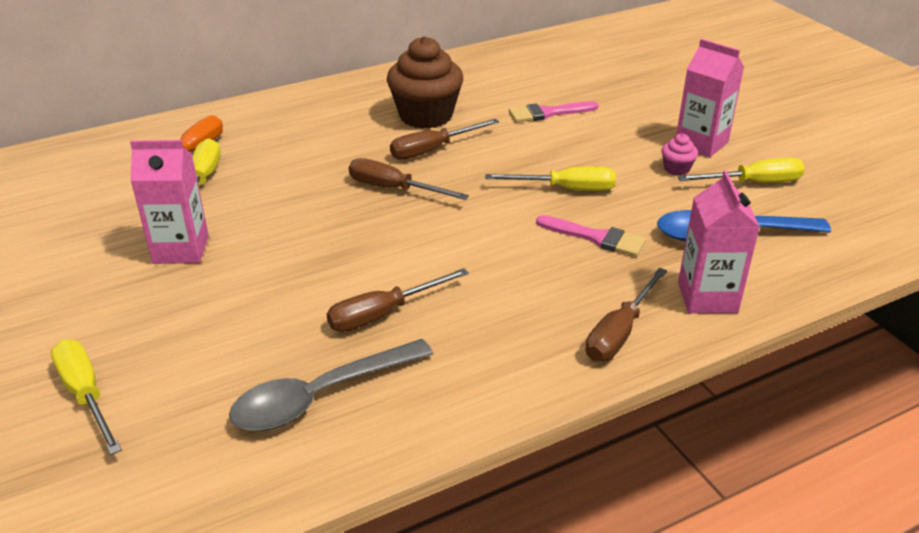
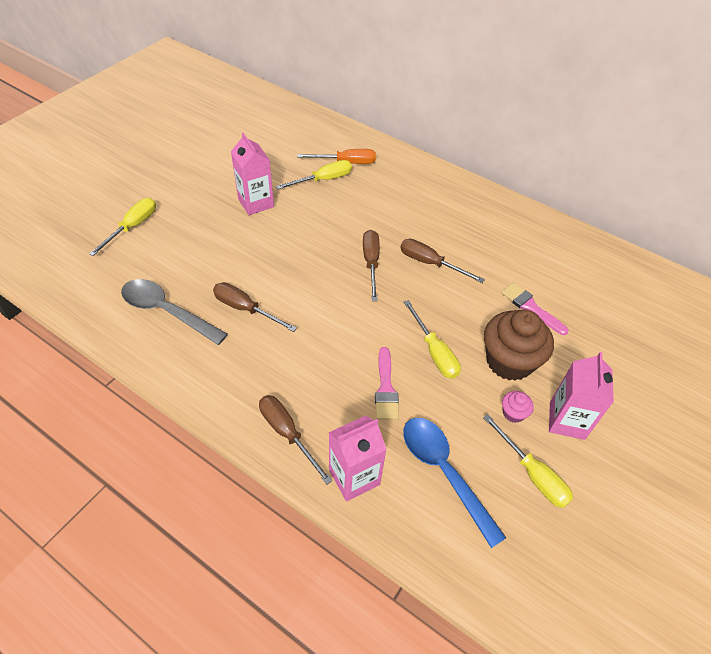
camera: 60 degrees right, 15 degrees up
brown cupcake [387,36,463,129] -> brown cupcake moved to [484,309,554,381]
brown screwdriver [586,267,667,361] -> brown screwdriver turned 45 degrees clockwise [259,395,333,484]

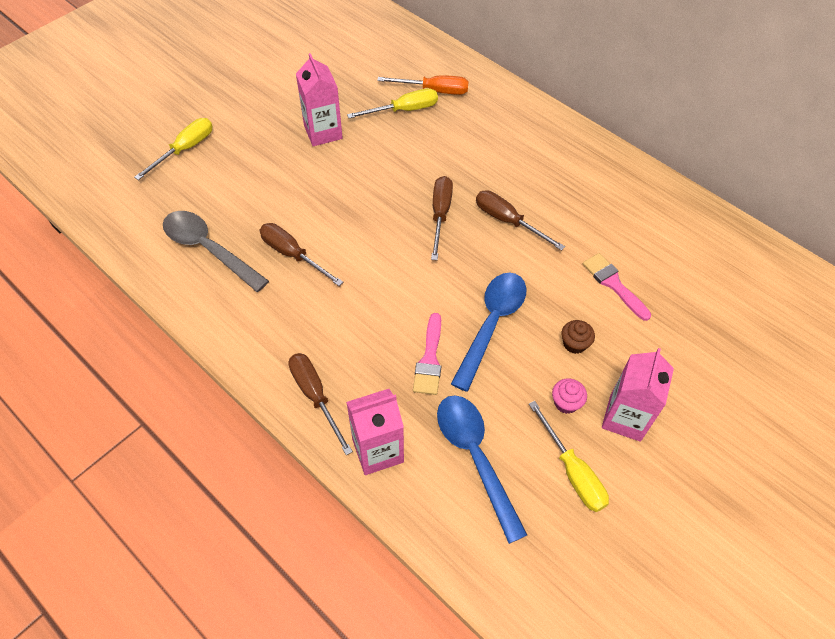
camera: 10 degrees right, 5 degrees up
yellow screwdriver [404,300,461,379] -> blue spoon [451,273,526,392]
brown cupcake [484,309,554,381] -> brown cupcake [562,320,595,354], size x0.44

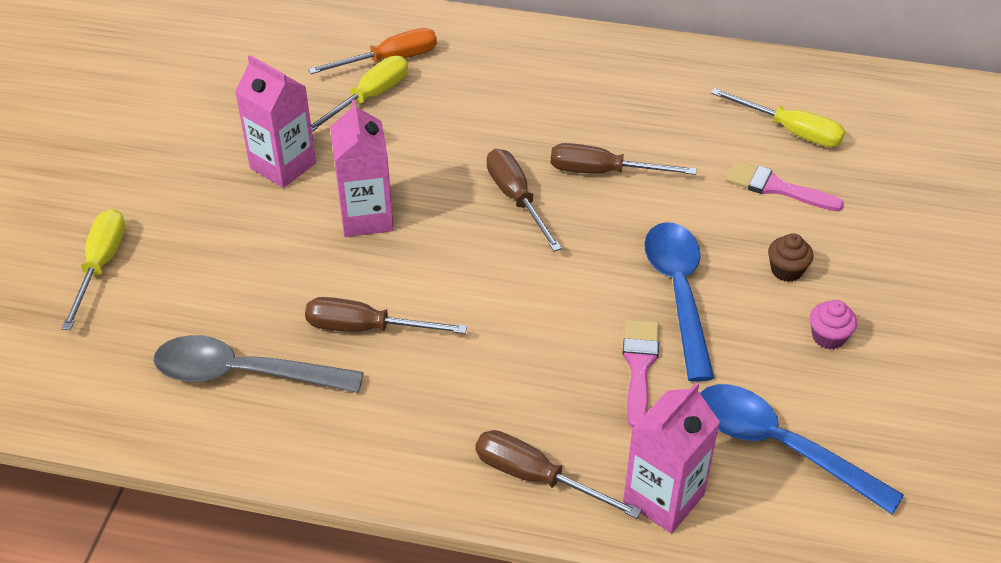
camera: 30 degrees left, 10 degrees down
pink brush [413,313,441,395] -> pink brush turned 150 degrees counterclockwise [622,319,659,428]
yellow screwdriver [529,401,609,512] -> yellow screwdriver moved to [711,88,845,147]
pink carton [602,348,674,442] -> pink carton moved to [330,100,394,237]

